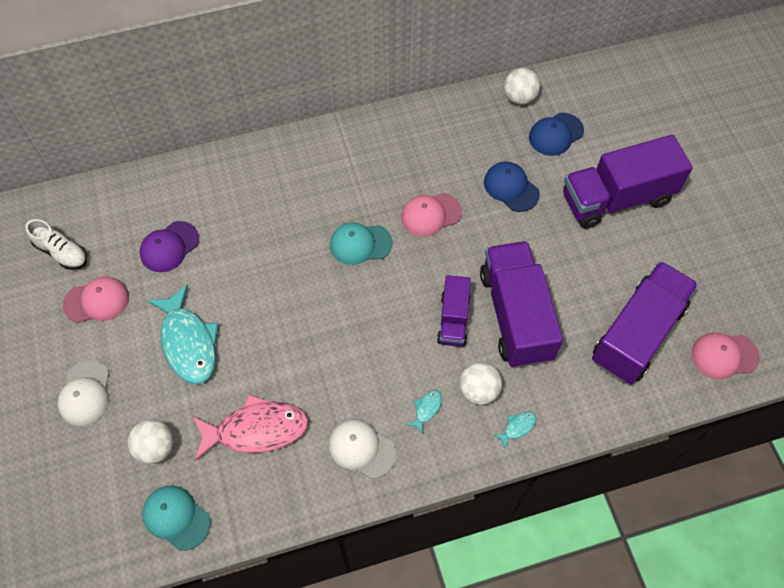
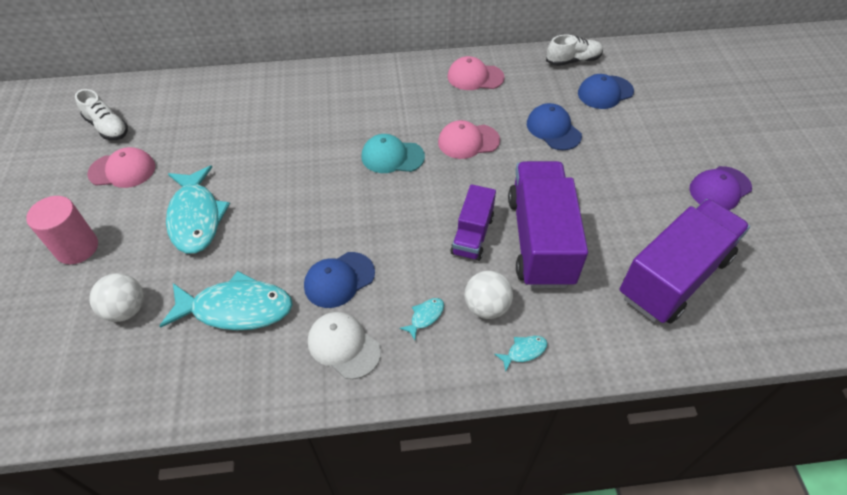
camera: 10 degrees right, 10 degrees down
white cap [58,360,109,426] -> pink cylinder [26,196,98,264]
purple cap [140,221,199,272] -> purple cap moved to [689,166,752,210]
turquoise cap [142,486,211,551] -> none
pink fish [192,394,309,461] -> turquoise fish [159,271,293,330]
white ball [504,68,540,105] -> white shoe [546,35,603,66]
purple truck [563,135,693,229] -> none
pink cap [691,333,760,379] -> pink cap moved to [448,56,505,90]
none -> blue cap [304,252,375,308]

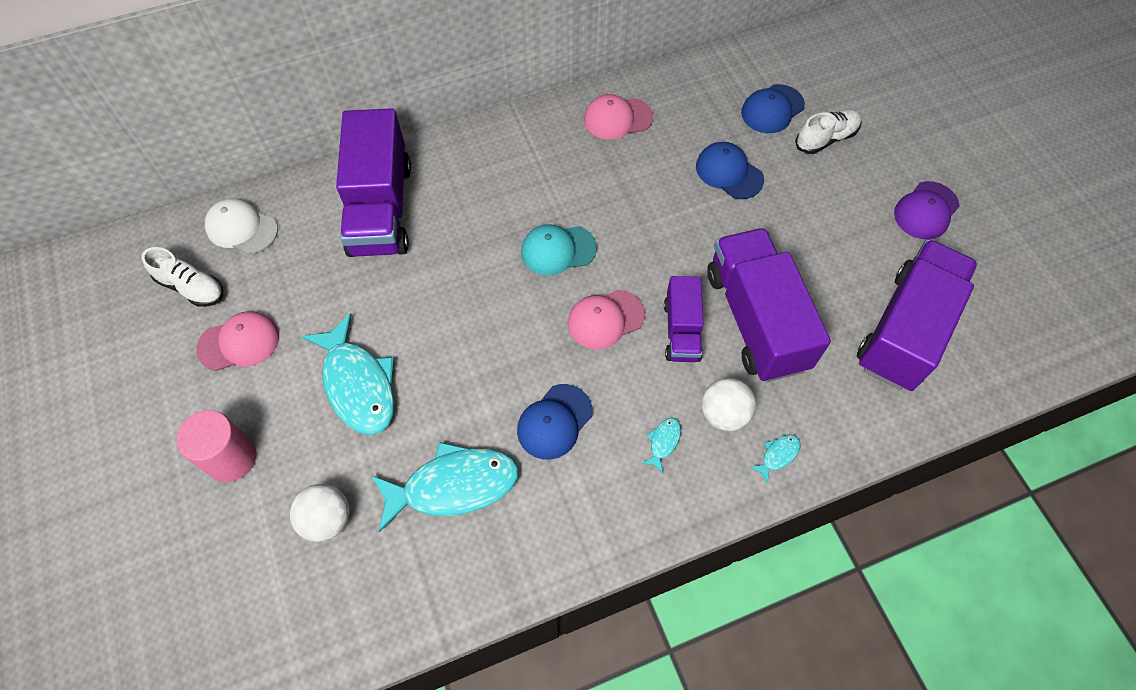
camera: 15 degrees left, 10 degrees up
white cap [308,312,381,379] -> white cap moved to [205,198,278,254]
pink cap [438,120,500,159] -> pink cap moved to [568,290,645,349]
white shoe [546,35,603,66] -> white shoe moved to [795,109,862,154]
none -> purple truck [336,109,411,257]

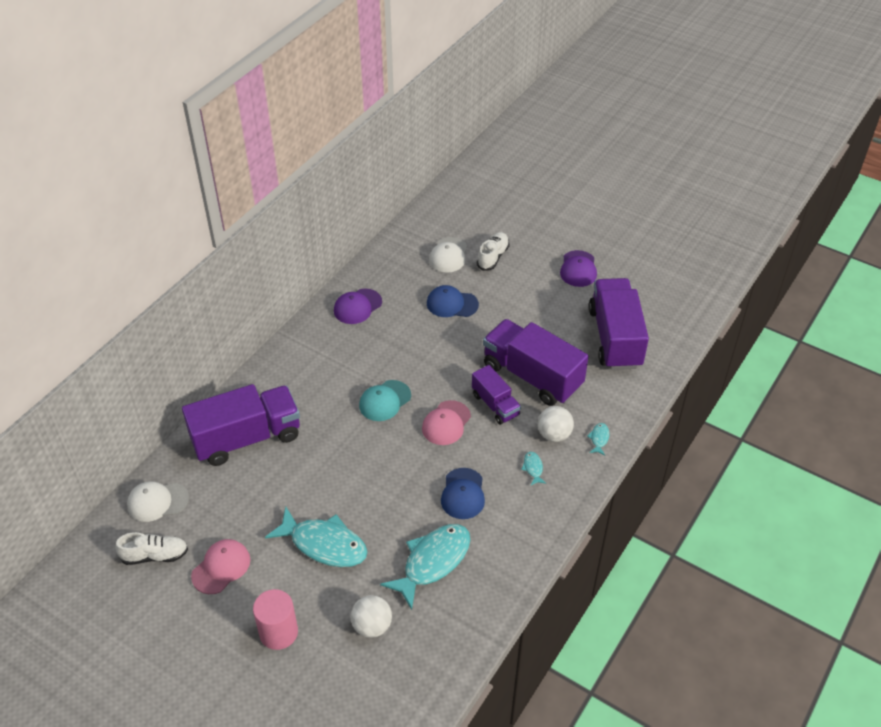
camera: 35 degrees left, 15 degrees down
purple truck [336,109,411,257] -> purple truck turned 75 degrees counterclockwise [182,384,300,466]
pink cap [584,94,653,140] -> purple cap [334,288,382,324]
blue cap [741,84,805,133] -> white cap [429,237,467,273]

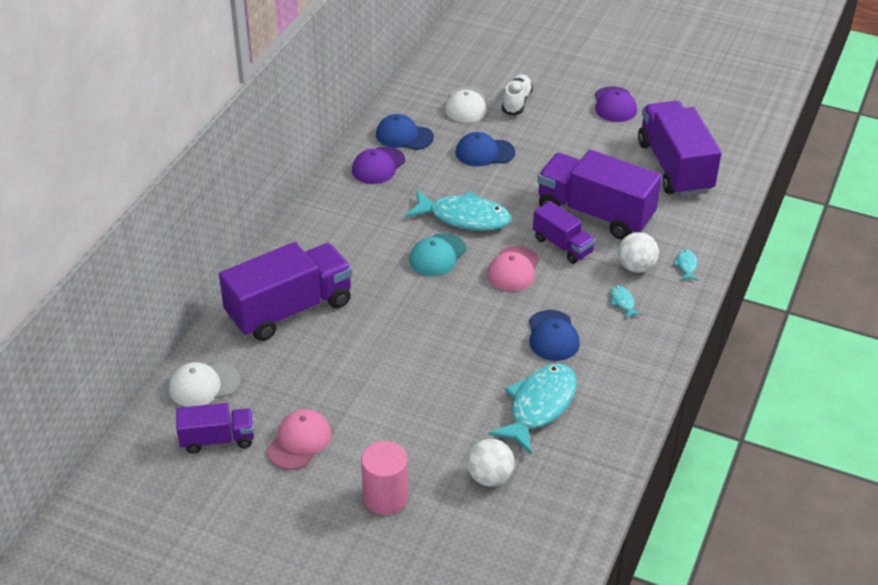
camera: 10 degrees left, 5 degrees down
white shoe [115,532,188,565] -> purple truck [176,403,254,454]
turquoise fish [265,507,368,567] -> turquoise fish moved to [405,190,511,231]
none -> blue cap [376,114,434,150]

